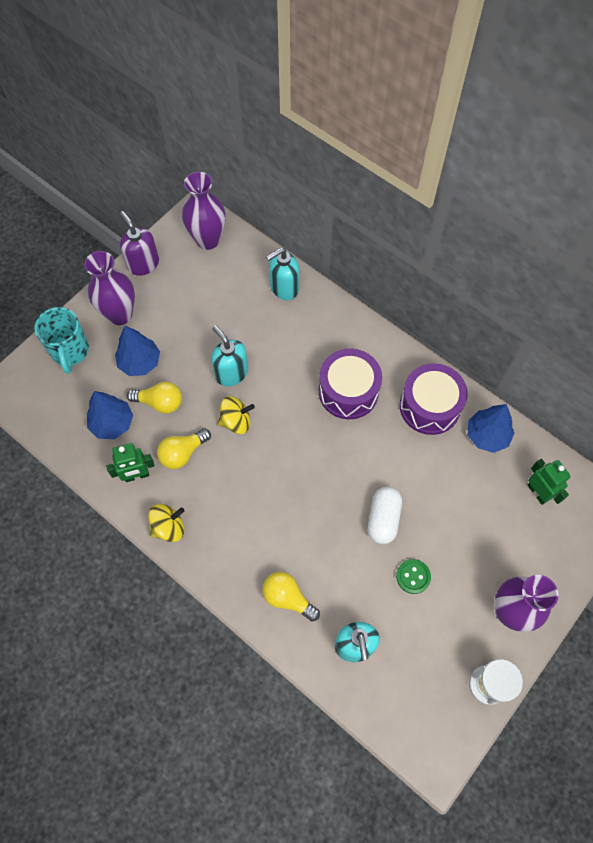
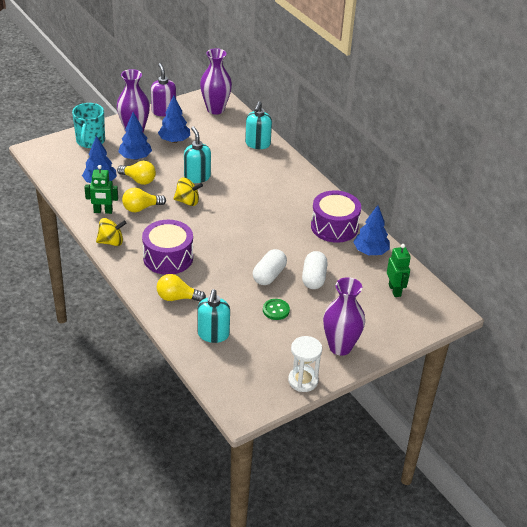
camera: 15 degrees right, 25 degrees down
yellow light bulb [262,572,320,622] -> yellow light bulb turned 45 degrees counterclockwise [157,274,206,302]
turquoise soap dispenser [266,248,299,300] -> turquoise soap dispenser turned 60 degrees counterclockwise [245,101,272,149]
purple drum [319,349,382,419] -> purple drum moved to [142,220,193,275]
none -> blue tree [158,95,190,143]
none -> white capsule [302,251,328,289]

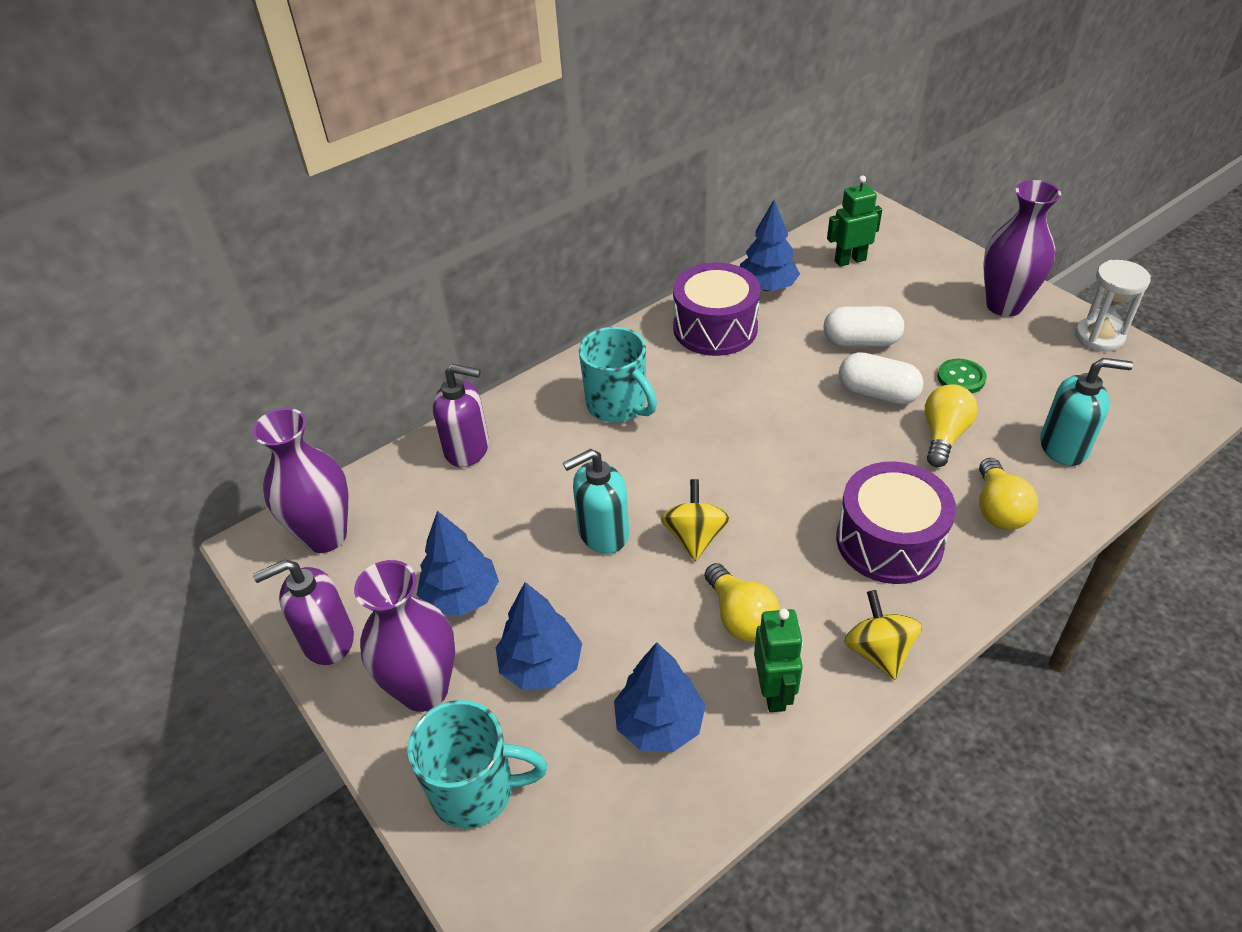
camera: 90 degrees left, 5 degrees up
yellow light bulb [117,161,156,185] -> yellow light bulb moved to [925,384,978,467]
turquoise soap dispenser [245,101,272,149] -> purple soap dispenser [433,364,489,467]
none -> turquoise mug [579,327,657,422]

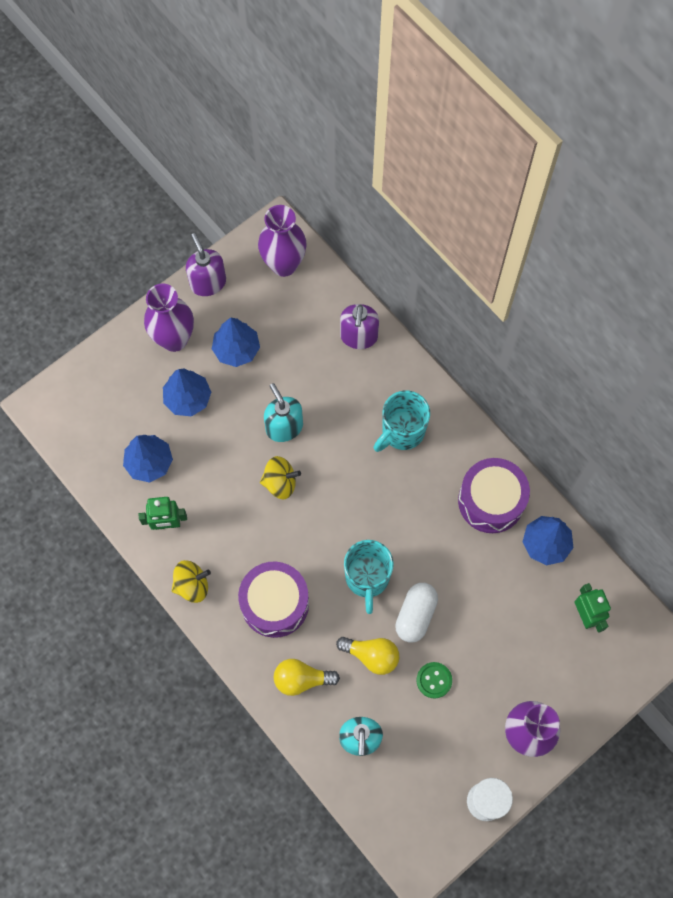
camera: 85 degrees right, 25 degrees up
turquoise mug [407,700,547,829] -> turquoise mug moved to [344,540,394,614]
yellow light bulb [705,563,780,642] -> none
white capsule [824,306,904,347] -> none

